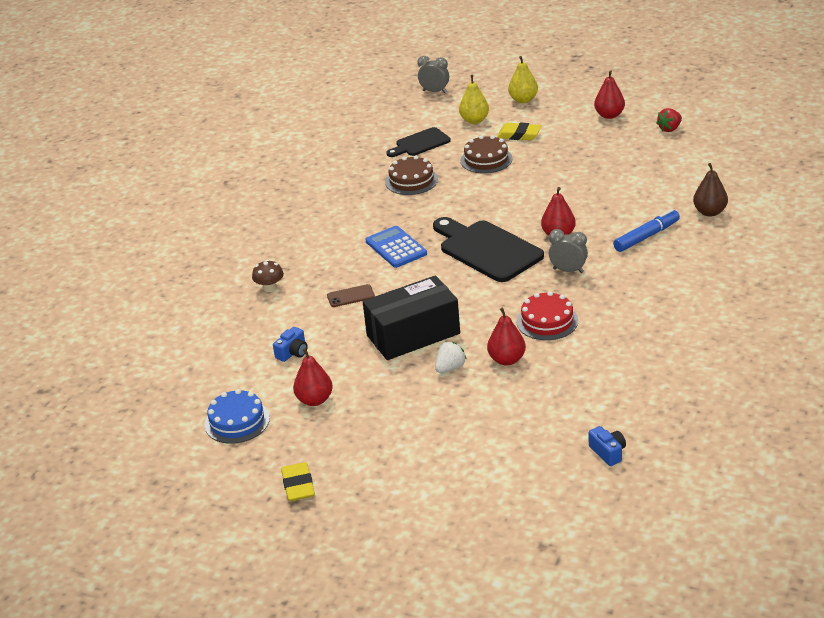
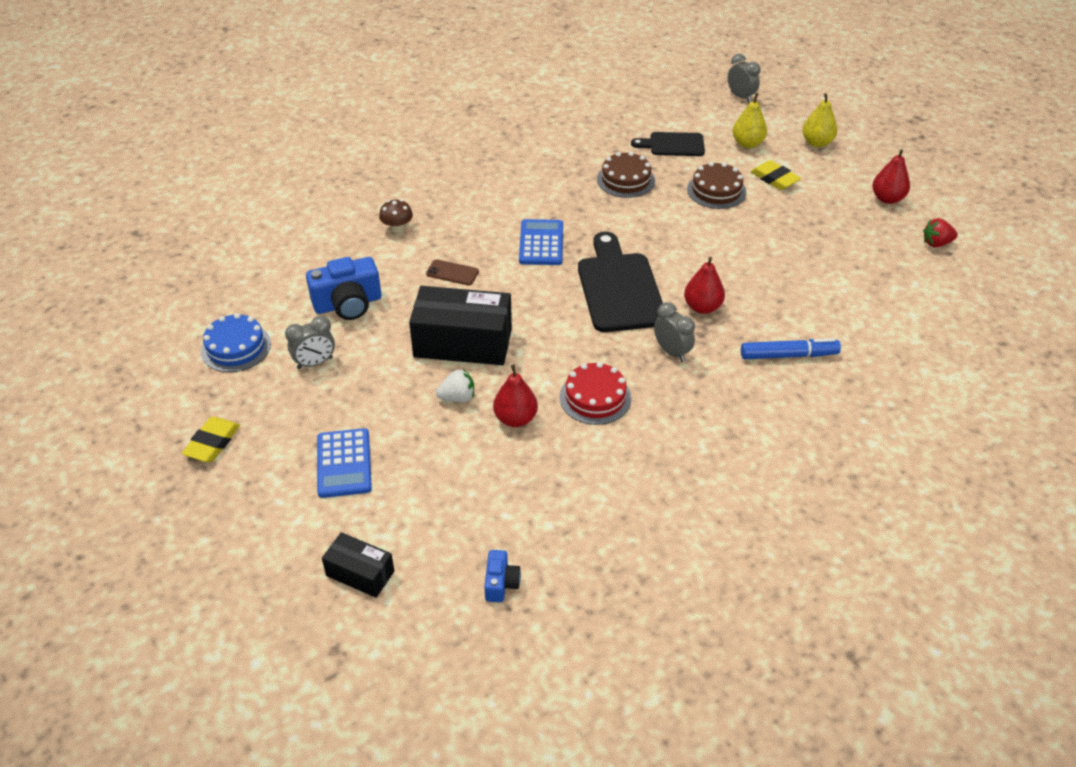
camera: 30 degrees right, 10 degrees up
blue camera [273,327,308,362] -> blue camera [306,257,381,320], size x1.86
red pear [293,348,333,406] -> grey clock [285,316,335,369]
brown pear [693,163,728,217] -> none
none -> blue calculator [317,428,372,498]
none -> black box [322,532,394,598]

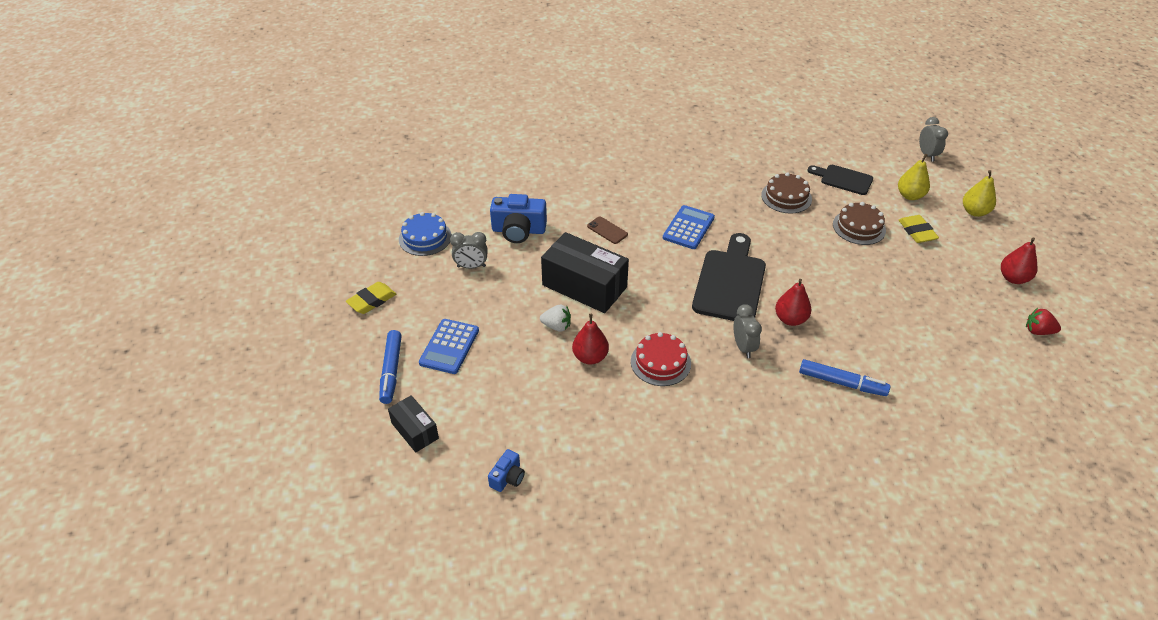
camera: 25 degrees right, 0 degrees up
brown mushroom [379,199,413,233] -> none
none -> blue marker [379,330,402,404]

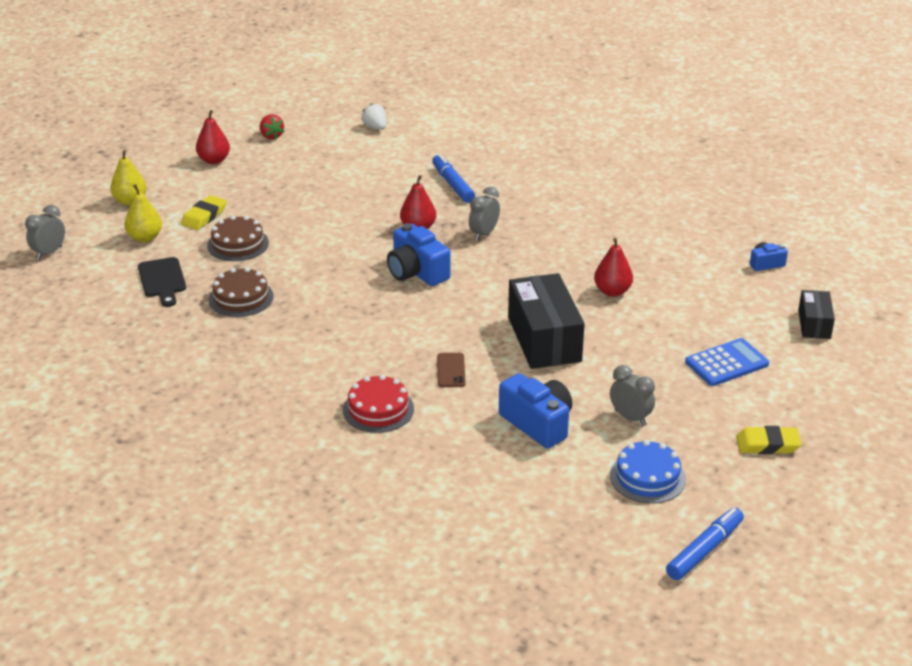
camera: 135 degrees left, 10 degrees down
blue marker [379,330,402,404] -> blue marker moved to [666,508,744,580]
white strawberry [540,305,571,331] -> white strawberry moved to [361,103,386,130]
red cake [631,332,691,386] -> red cake moved to [343,375,414,433]
blue calculator [663,205,715,249] -> none
black cutting board [692,233,766,321] -> blue camera [387,223,451,286]

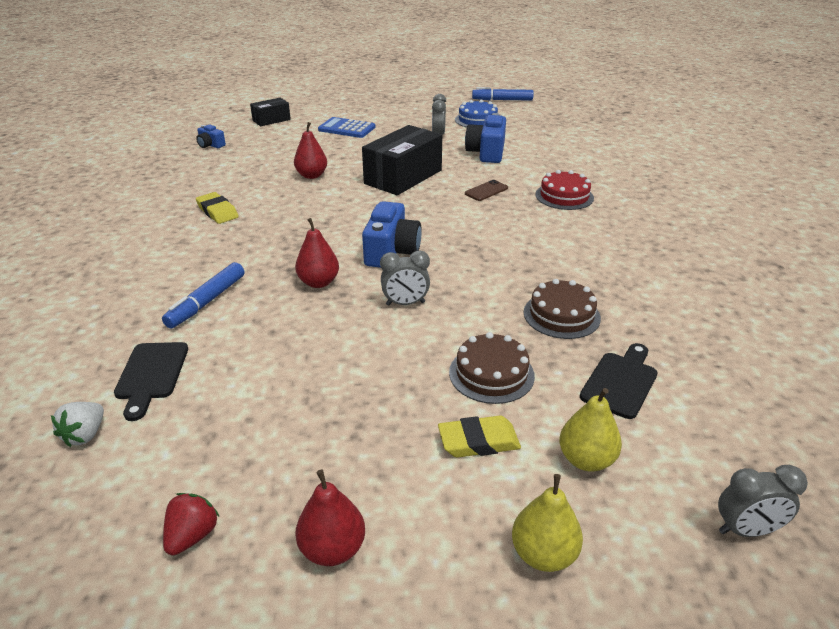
camera: 130 degrees left, 0 degrees up
grey clock [469,187,500,241] -> grey clock moved to [380,250,430,306]
yellow eraser [736,426,801,454] -> yellow eraser moved to [196,192,239,224]
none -> black cutting board [114,342,188,421]

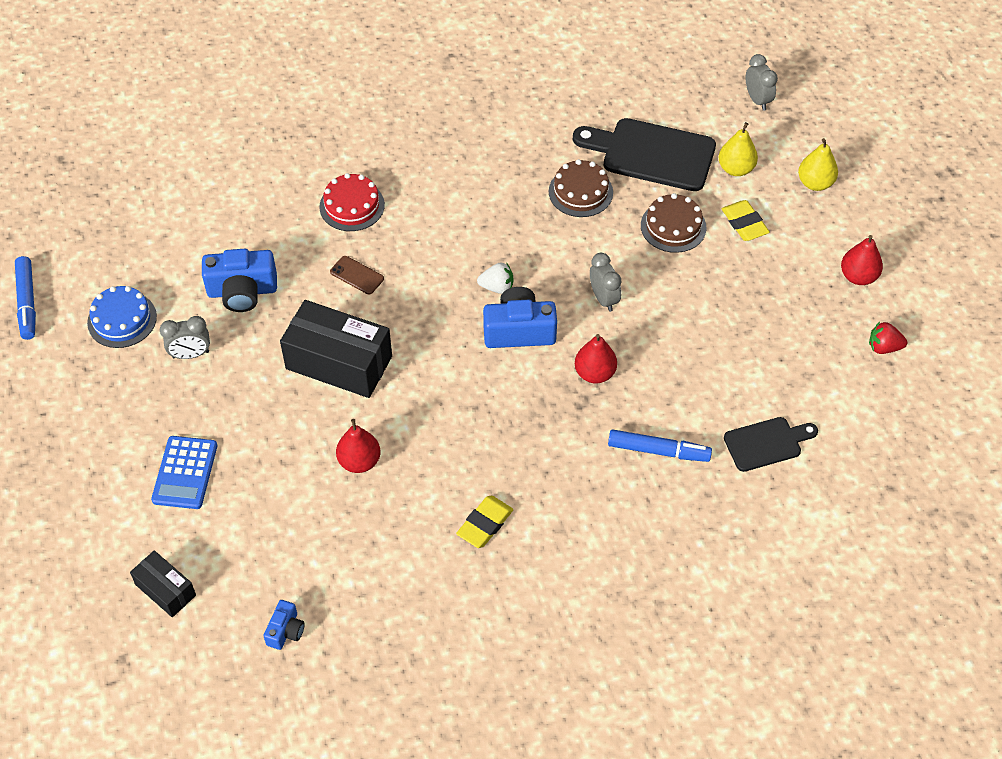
camera: 105 degrees left, 20 degrees up
white strawberry [51,402,104,447] -> white strawberry moved to [477,262,513,294]
black cutting board [580,343,658,419] -> black cutting board [573,118,716,191], size x1.72

